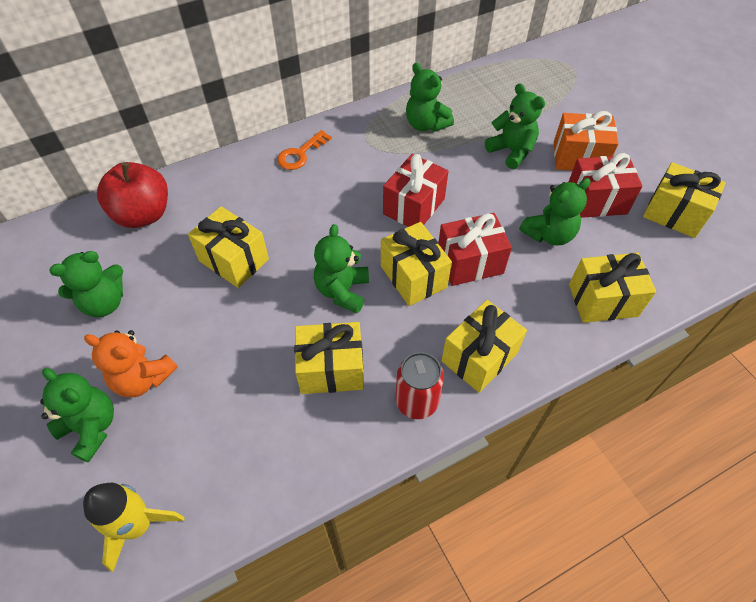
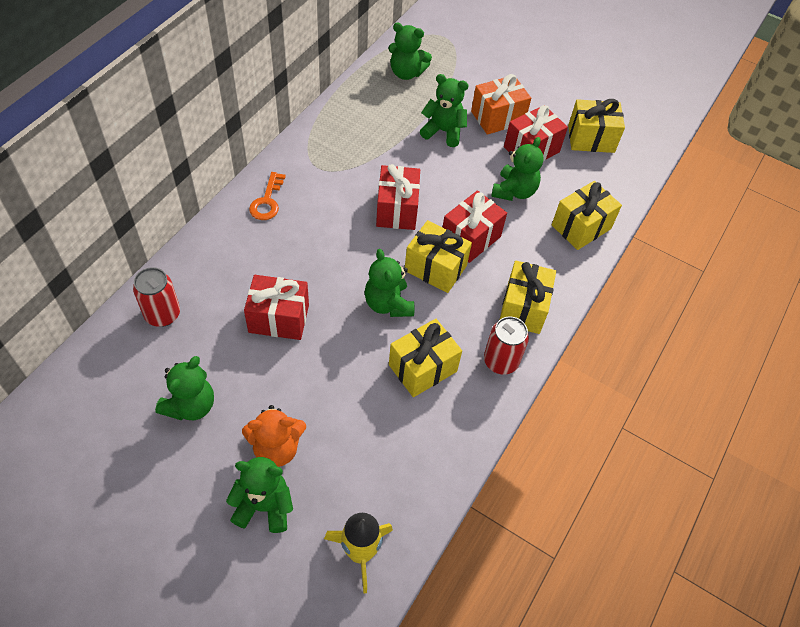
camera: 35 degrees left, 0 degrees up
red apple [97,162,168,228] -> red can [133,267,180,327]
yellow gift [188,206,269,288] -> red gift [244,275,309,340]
green teddy bear [406,63,454,132] -> green teddy bear moved to [388,23,432,80]

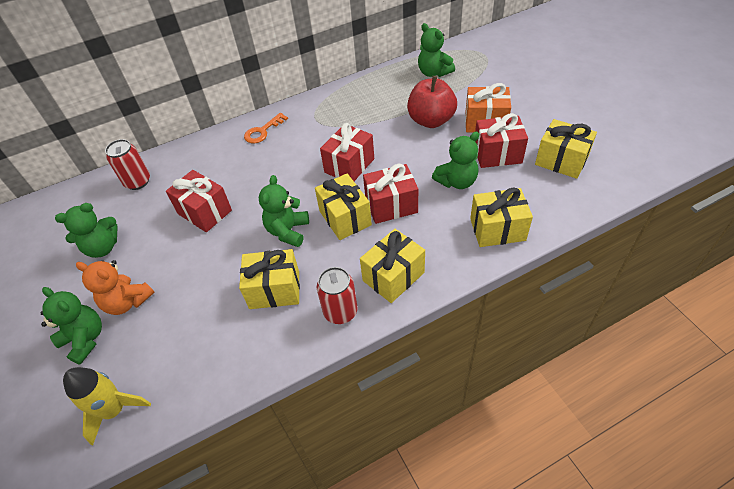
camera: 40 degrees right, 5 degrees down
green teddy bear [420,74,469,147] -> red apple [407,76,457,128]

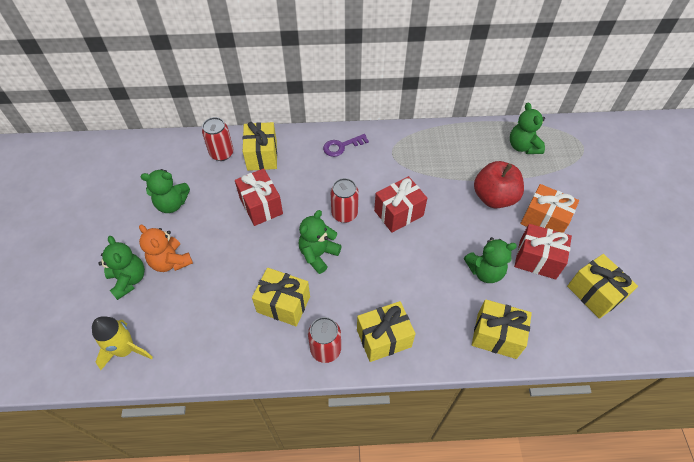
camera: 20 degrees right, 5 degrees up
orange key [244,113,288,143] -> purple key [323,134,369,157]
yellow gift [315,174,372,240] -> yellow gift moved to [243,122,277,171]
red gift [363,164,418,224] -> none
none -> red can [331,178,359,223]

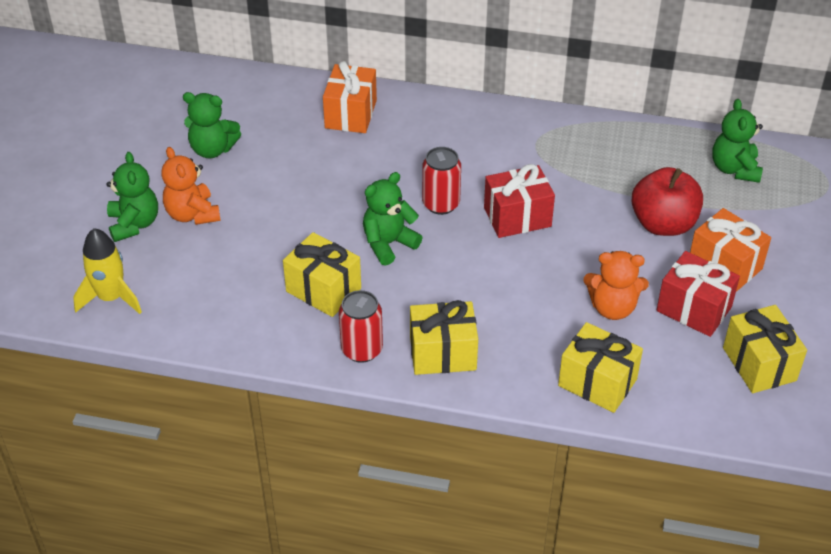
camera: 15 degrees right, 10 degrees down
red can [202,117,234,161] -> none
red gift [235,168,283,226] -> none
yellow gift [243,122,277,171] -> orange gift [323,61,377,133]
purple key [323,134,369,157] -> none
green teddy bear [464,237,517,283] -> orange teddy bear [584,251,649,320]

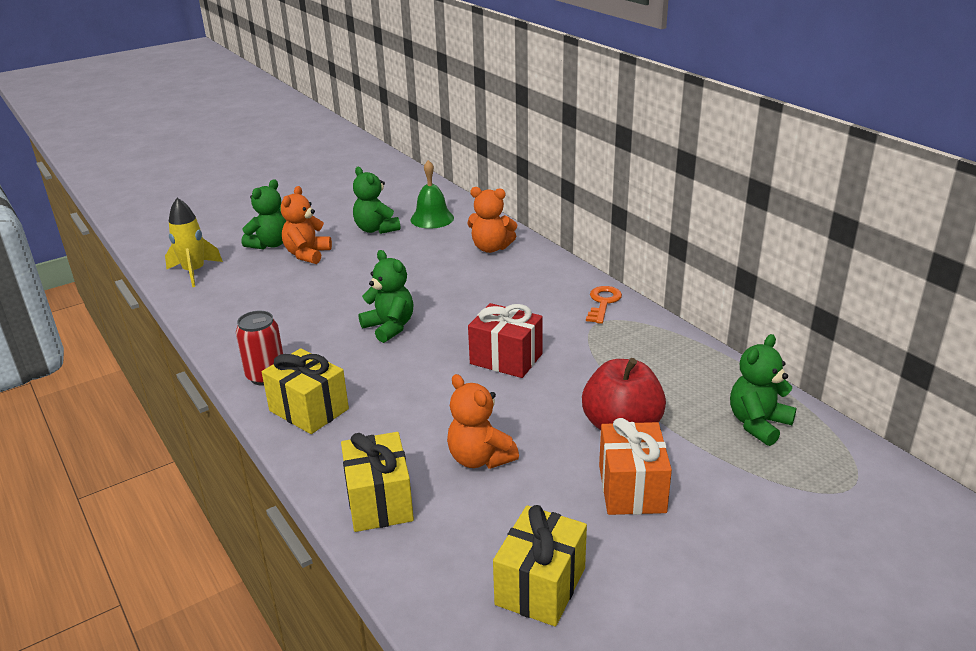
camera: 45 degrees right, 15 degrees down
yellow gift [283,232,361,317] -> none
orange gift [323,61,377,133] -> orange teddy bear [468,187,517,253]
green teddy bear [363,172,423,266] -> green teddy bear turned 45 degrees clockwise [358,250,414,343]
red can [422,147,461,215] -> none
red gift [657,251,740,337] -> none
none -> green bell [410,160,454,229]
none -> orange key [586,286,622,324]

